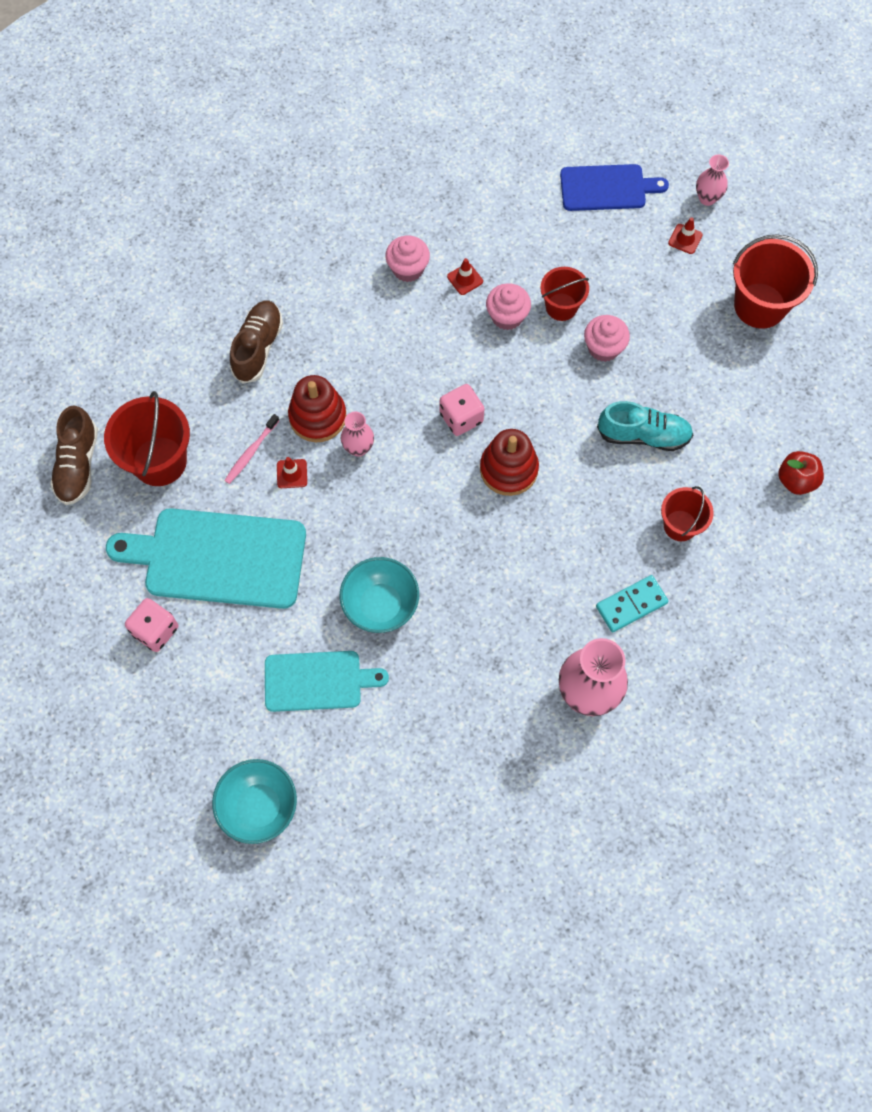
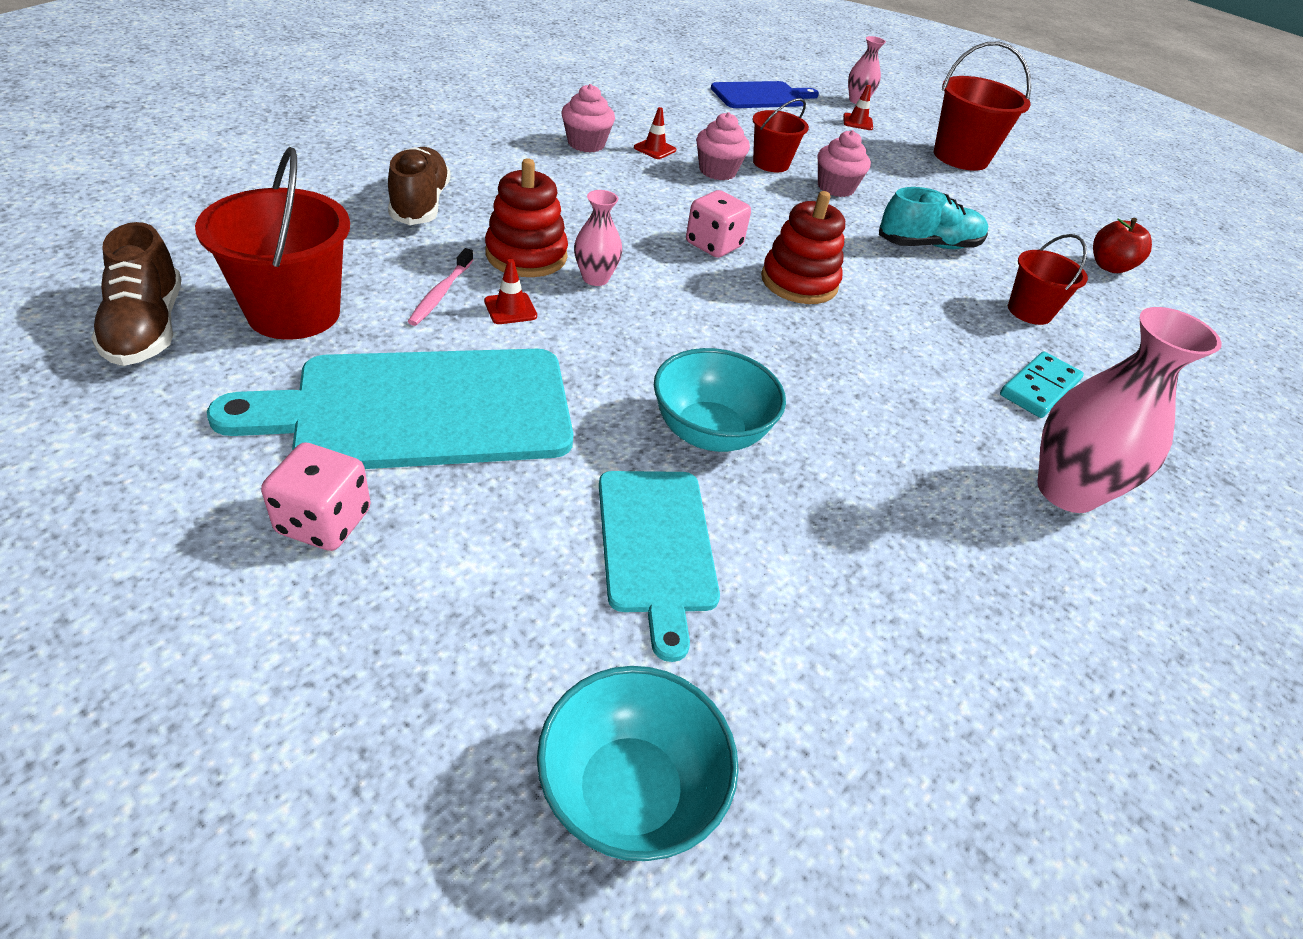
camera: 25 degrees left, 25 degrees down
turquoise cutting board [265,651,389,712] -> turquoise cutting board turned 105 degrees clockwise [599,471,720,662]

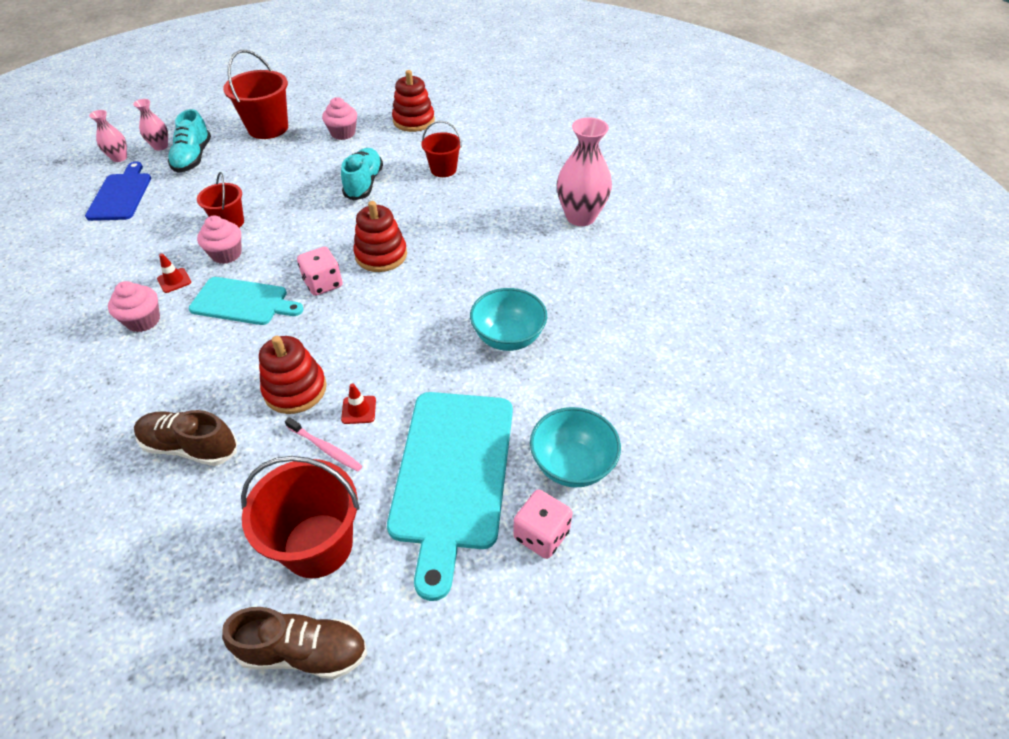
camera: 65 degrees left, 5 degrees up
turquoise bowl [537,666,739,861] -> turquoise bowl moved to [530,407,621,488]
pink vase [574,190,622,286] -> pink vase moved to [89,110,127,162]
turquoise cutting board [599,471,720,662] -> turquoise cutting board moved to [189,277,304,325]
pink cupcake [818,130,871,197] -> pink cupcake moved to [322,97,357,140]
red traffic cone [843,85,873,130] -> turquoise shoe [168,109,211,173]
turquoise domino [1000,351,1084,418] -> none
red apple [1093,218,1152,273] -> red stacking toy [392,70,435,132]

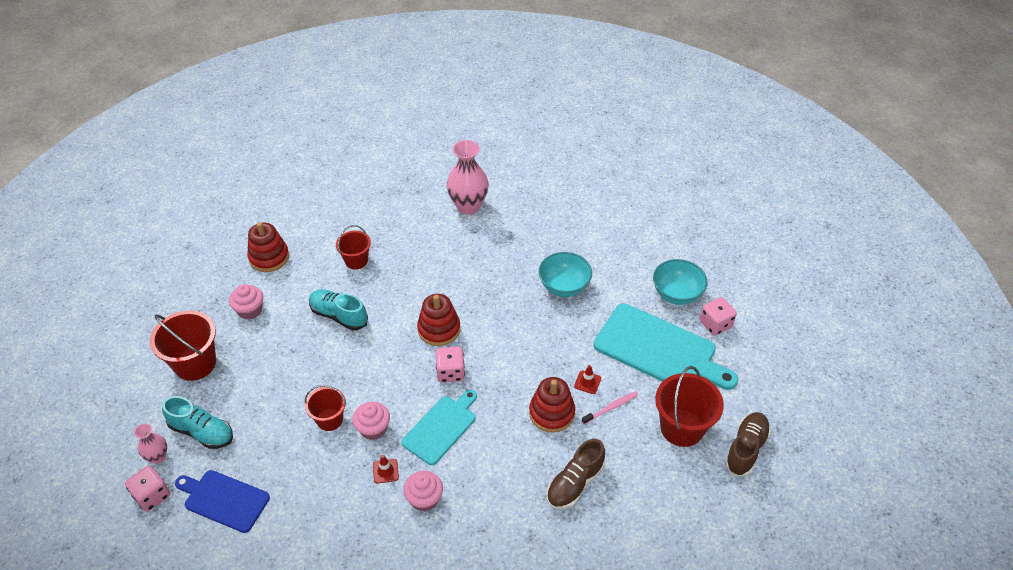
camera: 65 degrees left, 0 degrees up
pink vase [89,110,127,162] -> pink dice [125,466,170,512]

